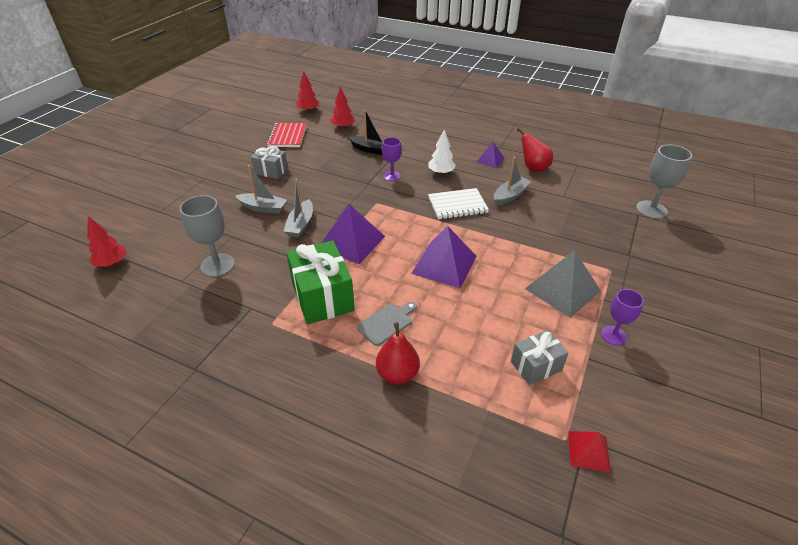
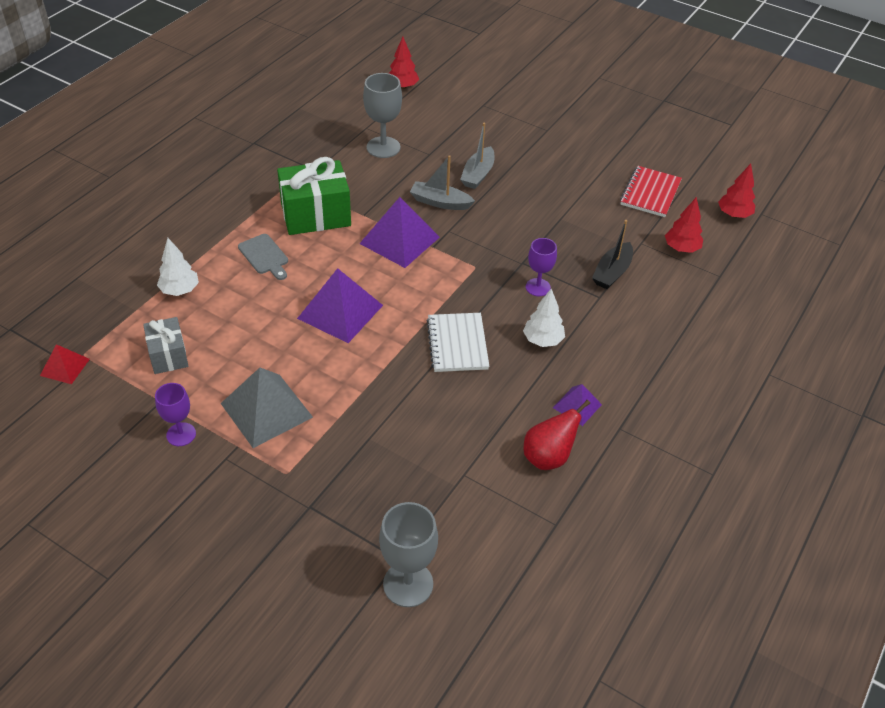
camera: 95 degrees right, 5 degrees up
grey gift [251,146,288,179] -> none
red notebook [267,123,307,147] -> red notebook turned 75 degrees counterclockwise [620,166,682,217]
red pear [376,322,420,384] -> none
grey boat [494,157,532,206] -> none
none -> white tree [157,238,199,296]

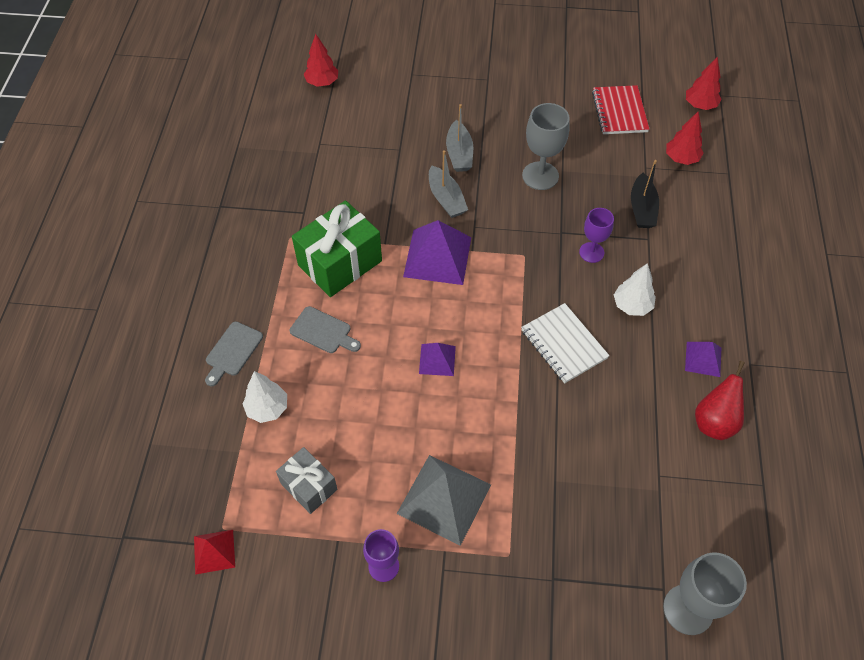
camera: 25 degrees left, 10 degrees up
purple pyramid [297,268,383,343] -> purple pyramid [419,343,456,376], size x0.54
grey goblet [363,73,402,158] -> grey goblet moved to [522,103,570,190]
grey boat [410,155,475,210] -> grey boat turned 105 degrees counterclockwise [429,150,468,218]
none -> grey cutting board [205,322,263,386]

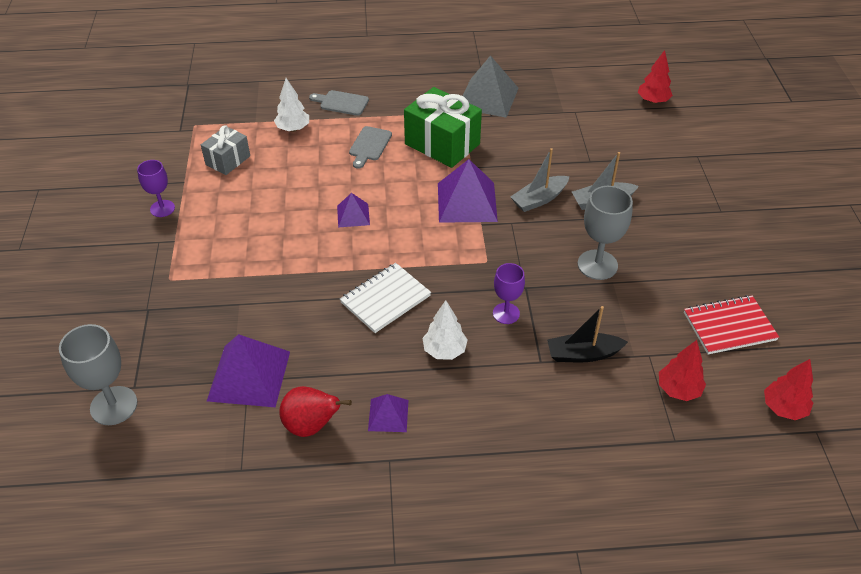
camera: 80 degrees right, 10 degrees down
red pyramid [194,530,235,575] -> none
grey pyramid [397,455,491,546] -> grey pyramid moved to [463,55,519,118]
none -> purple pyramid [207,334,290,407]

